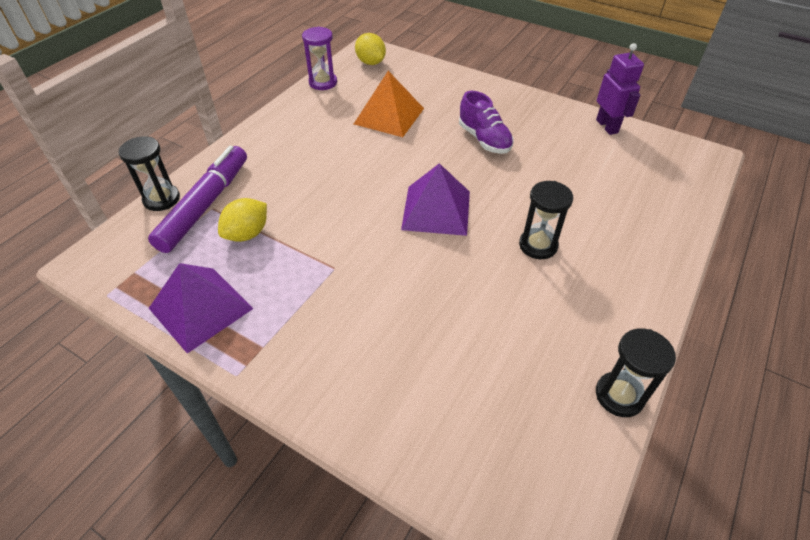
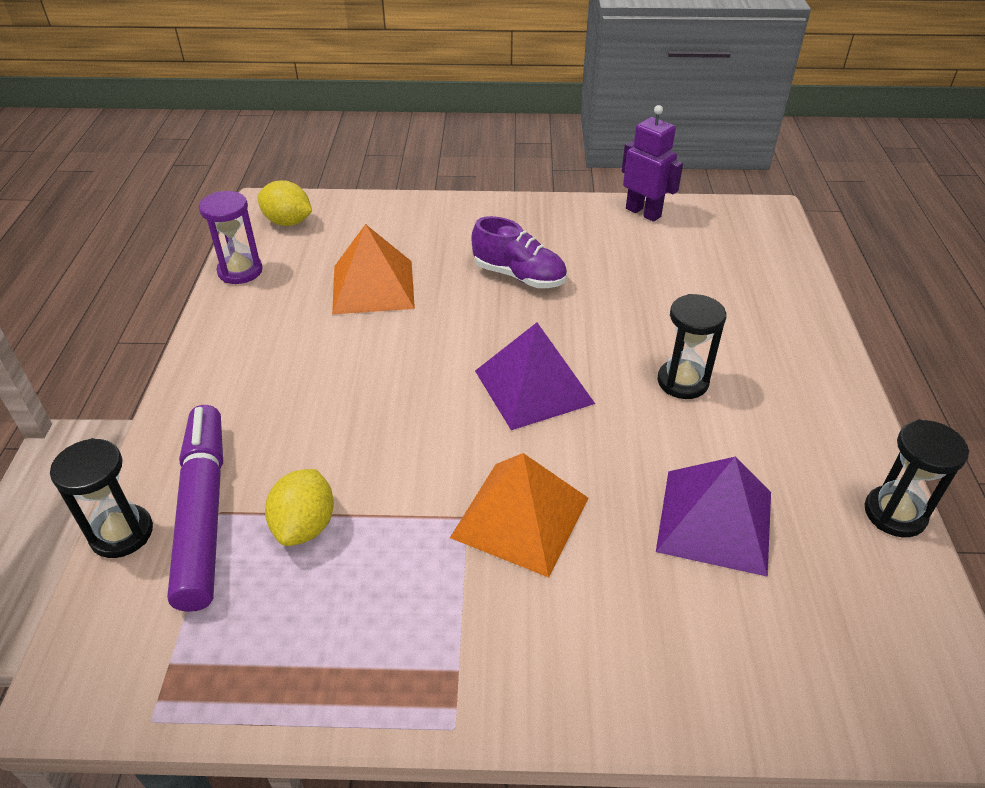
camera: 30 degrees left, 5 degrees down
purple pyramid [149,263,253,354] -> purple pyramid moved to [656,457,771,577]
none -> orange pyramid [450,453,588,578]

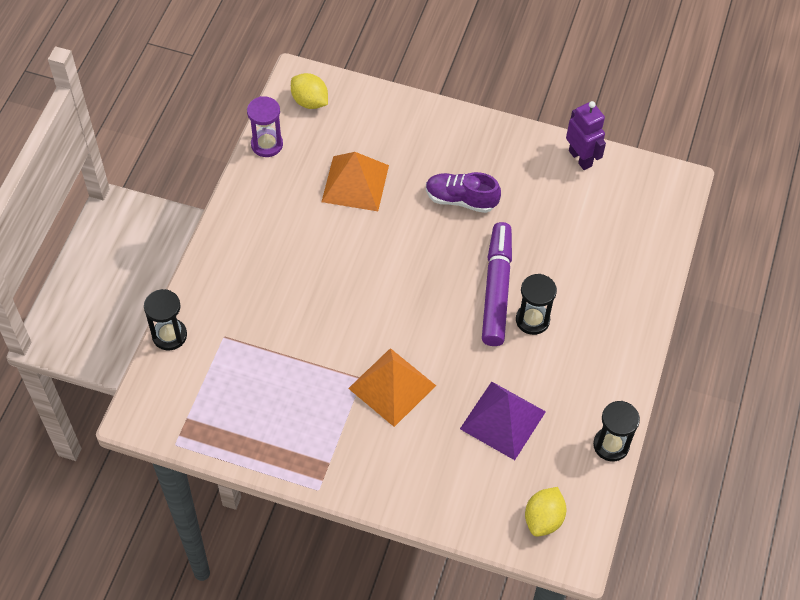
camera: 15 degrees right, 15 degrees up
purple marker [167,405,223,612] -> purple marker moved to [482,222,512,346]
yellow lemon [265,469,334,546] -> yellow lemon moved to [525,487,566,537]
purple shoe [471,216,567,288] -> purple shoe turned 150 degrees clockwise [426,172,501,213]
purple pyramid [475,323,595,430] -> none

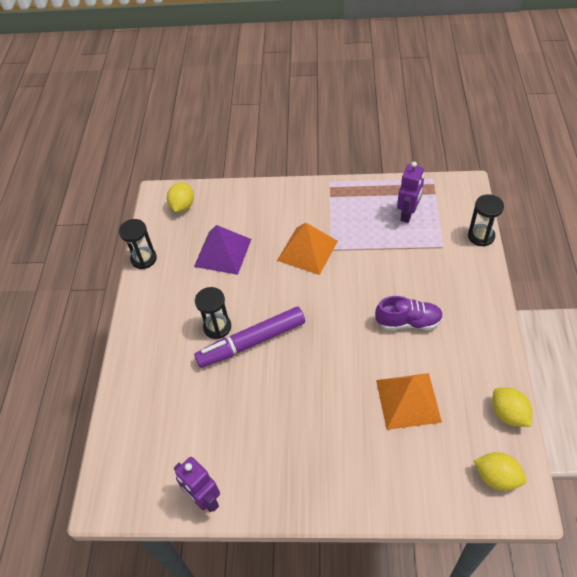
camera: 170 degrees right, 5 degrees down
purple hourglass [247,96,283,157] -> yellow lemon [493,388,532,427]
purple shoe [426,172,501,213] -> purple shoe moved to [375,296,443,330]
purple marker [482,222,512,346] -> purple marker turned 75 degrees clockwise [194,307,305,368]
none -> purple robot [397,162,424,223]

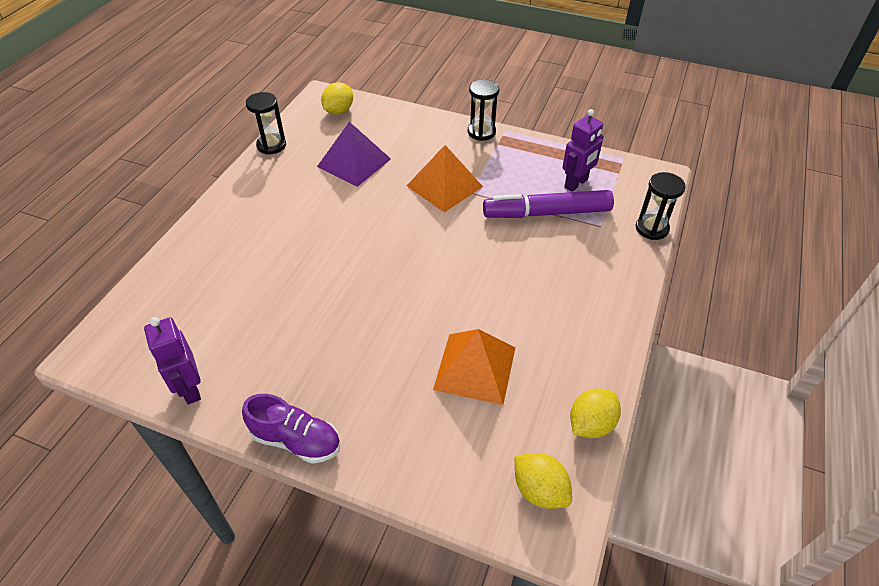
camera: 15 degrees right, 5 degrees down
purple marker [194,307,305,368] -> purple marker moved to [483,190,614,218]
black hourglass [195,287,231,339] -> black hourglass moved to [468,79,499,141]
purple shoe [375,296,443,330] -> purple shoe moved to [242,394,340,464]
yellow lemon [493,388,532,427] -> yellow lemon turned 60 degrees clockwise [570,388,621,438]

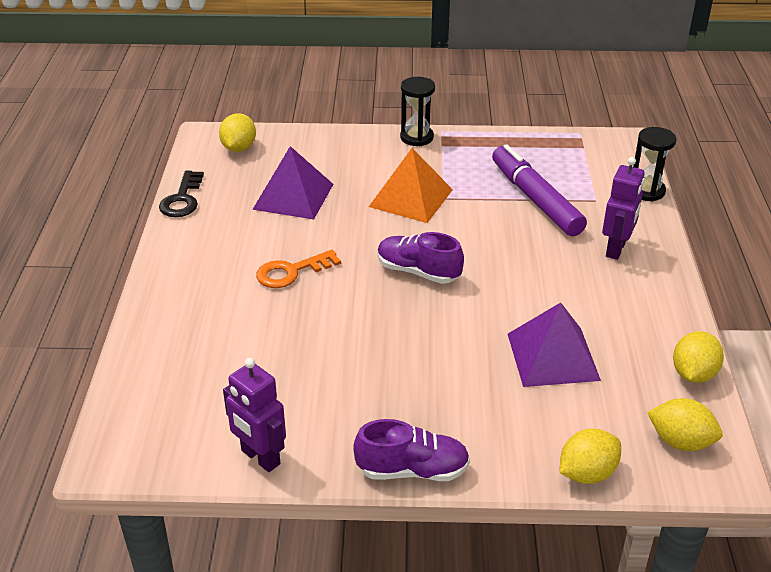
camera: 20 degrees left, 10 degrees down
black hourglass [246,92,286,155] -> black key [159,171,204,217]
orange pyramid [433,329,515,405] -> purple pyramid [508,302,601,387]
purple marker [483,190,614,218] -> purple marker turned 90 degrees clockwise [492,144,587,236]
purple robot [562,109,604,192] -> purple robot moved to [602,157,645,260]
none -> orange key [256,250,341,288]
none -> purple shoe [377,232,464,284]
none -> yellow lemon [560,429,621,484]

